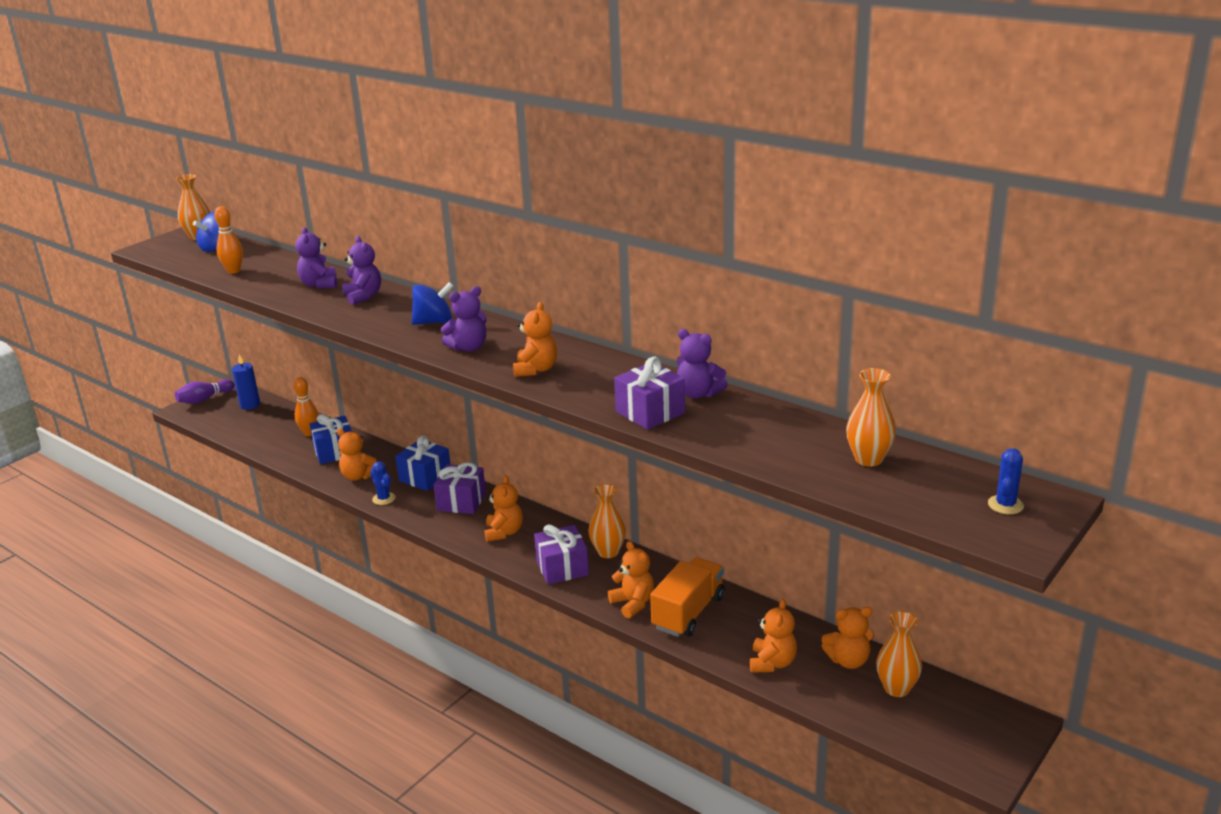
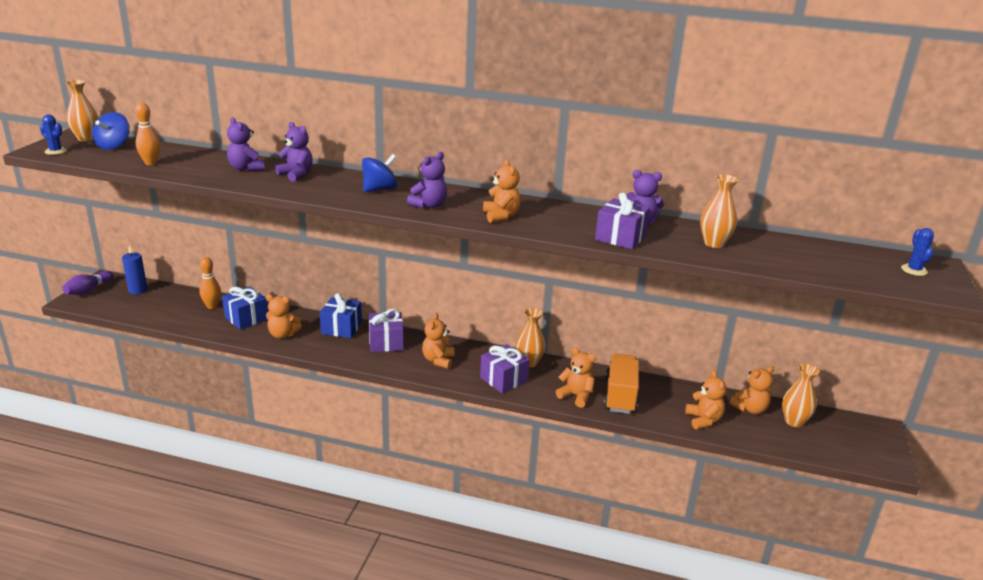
camera: 25 degrees left, 0 degrees up
blue cactus [370,462,395,505] -> blue cactus moved to [40,115,67,155]
orange teddy bear [485,475,523,542] -> orange teddy bear turned 150 degrees counterclockwise [422,313,454,369]
orange vase [846,368,896,467] -> orange vase moved to [700,174,739,248]

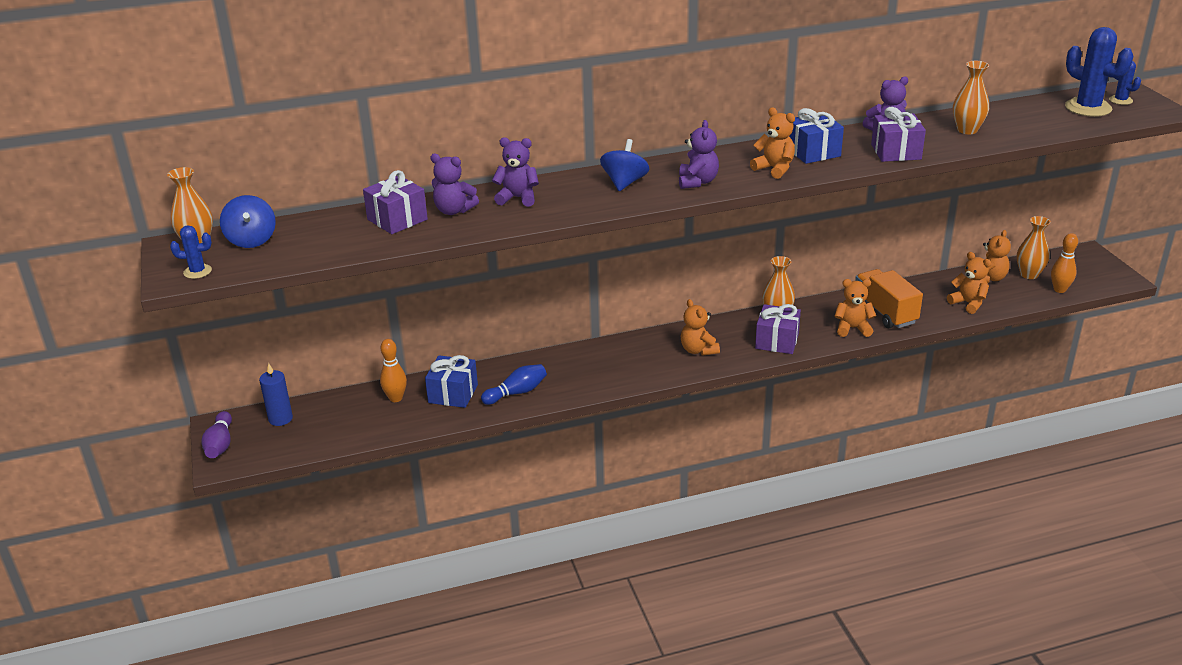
camera: 30 degrees left, 5 degrees up
orange bowling pin [135,102,161,165] -> orange bowling pin moved to [1051,233,1078,293]
orange teddy bear [266,294,302,339] -> blue bowling pin [481,364,547,405]
blue gift [320,293,362,338] -> blue gift moved to [789,108,844,164]
purple gift [369,309,404,352] -> purple gift moved to [363,170,428,234]
none -> blue cactus [1065,27,1133,117]

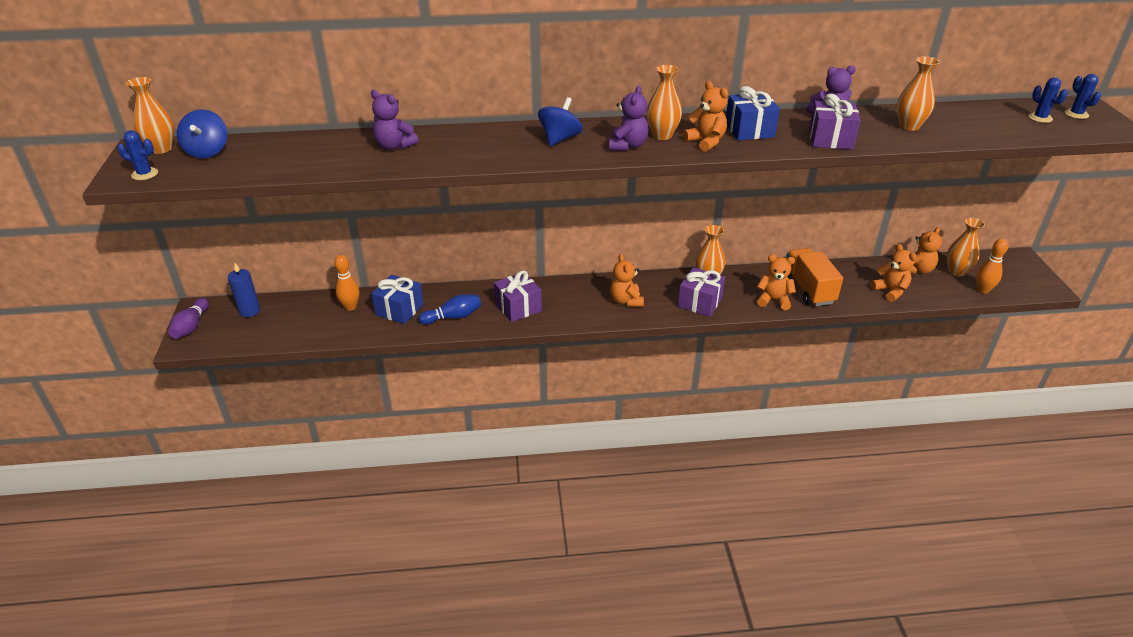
camera: 10 degrees right, 5 degrees up
purple gift [363,170,428,234] -> purple gift moved to [494,270,542,322]
purple teddy bear [492,137,539,207] -> none
blue cactus [1065,27,1133,117] -> blue cactus [1028,77,1068,123], size x0.51
none -> orange vase [646,65,682,140]

